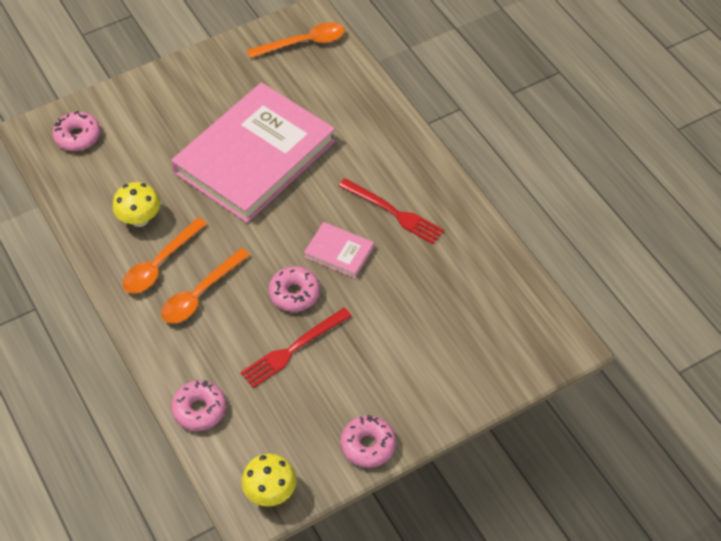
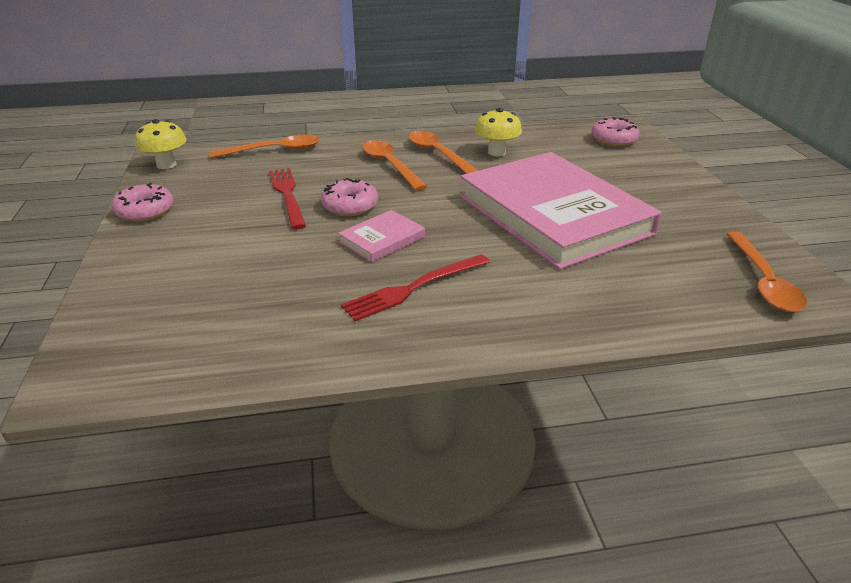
camera: 110 degrees right, 20 degrees down
pink donut [171,380,226,431] -> orange spoon [210,135,319,158]

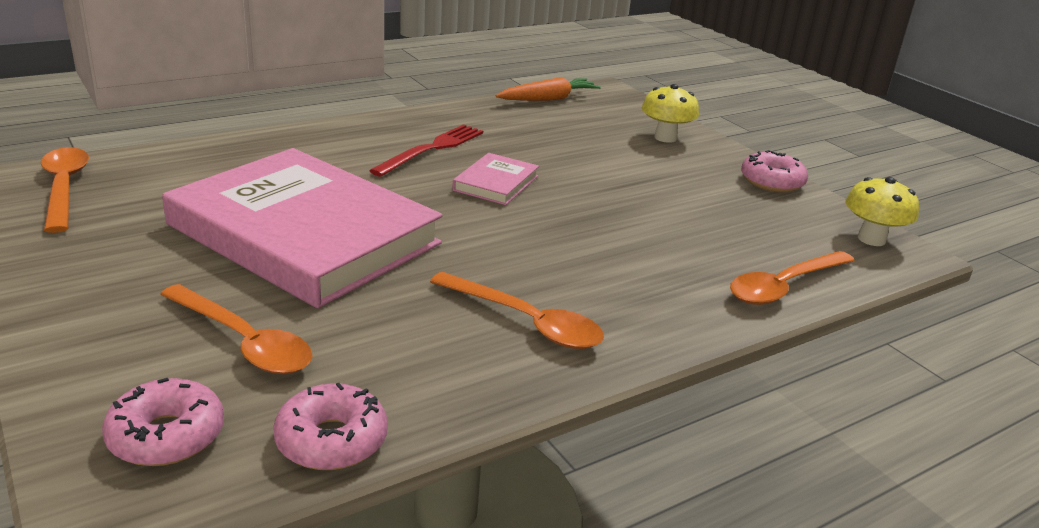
camera: 155 degrees right, 5 degrees down
red fork [269,168,306,230] -> none
pink donut [321,178,378,216] -> pink donut moved to [273,383,388,470]
orange spoon [362,140,428,191] -> orange spoon moved to [160,284,313,374]
yellow mushroom [475,108,522,156] -> yellow mushroom moved to [642,84,699,143]
none -> orange carrot [495,77,601,101]

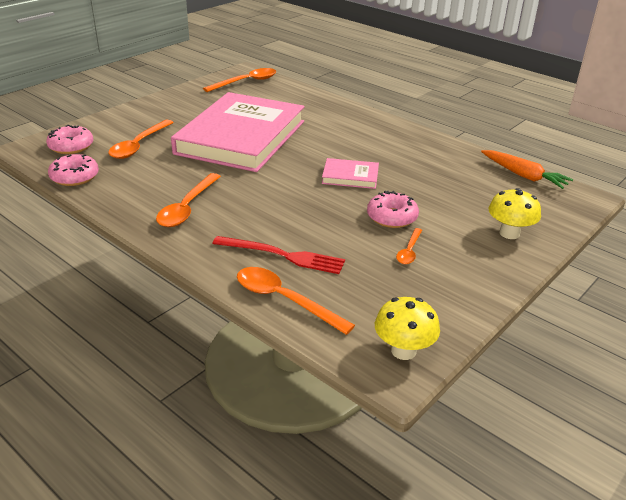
camera: 75 degrees right, 5 degrees up
red fork [369,124,483,177] -> red fork moved to [212,236,345,274]
pink donut [741,150,808,193] -> pink donut moved to [367,191,419,228]
none -> orange spoon [396,228,422,264]

